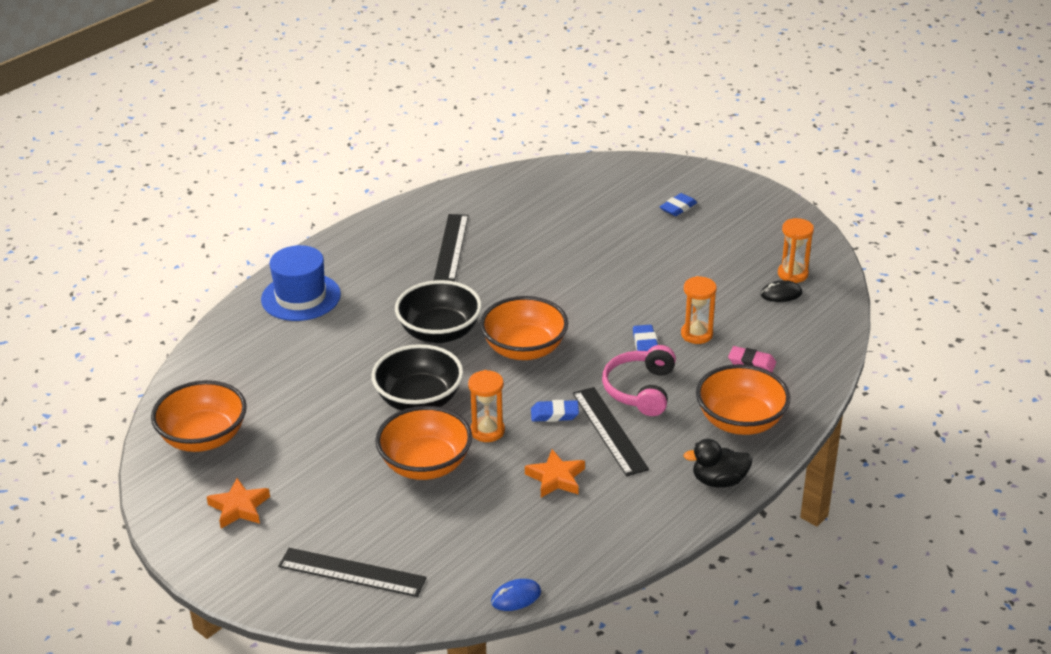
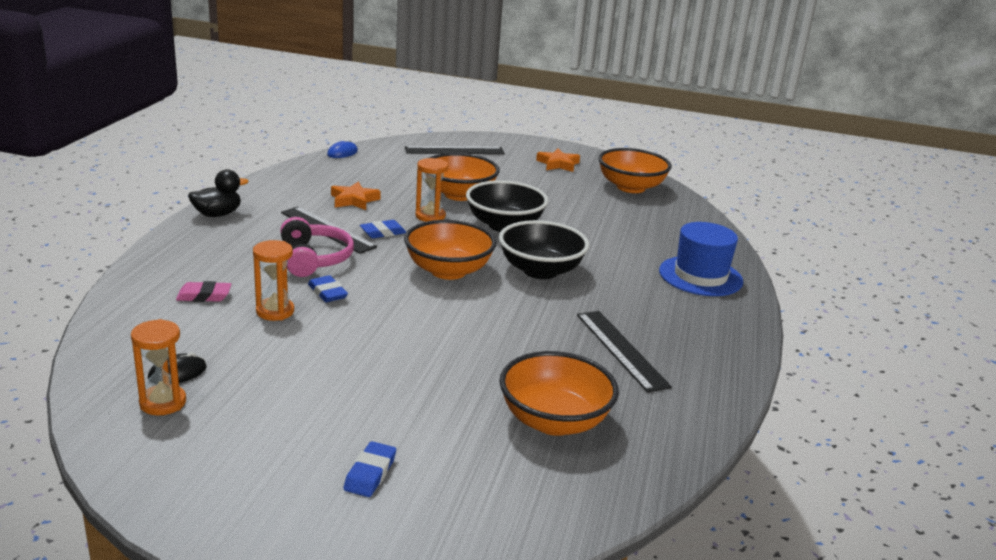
camera: 150 degrees right, 10 degrees down
orange bowl [696,364,791,435] -> orange bowl moved to [499,351,619,436]

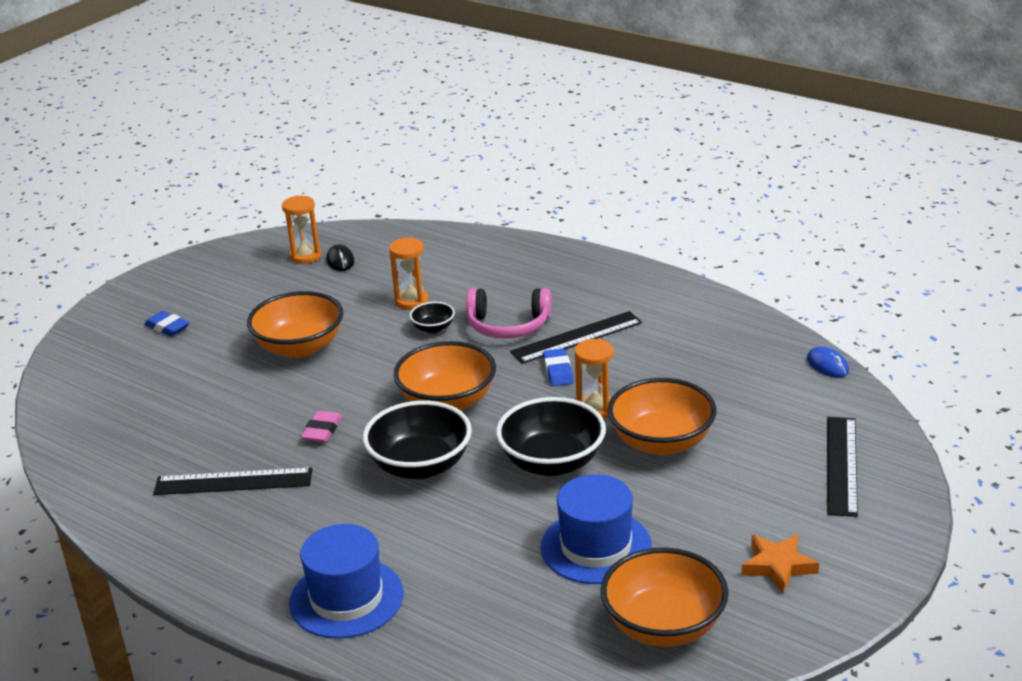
camera: 115 degrees right, 5 degrees up
pink eraser [176,281,231,302] -> pink eraser moved to [301,411,342,443]
black duck [188,169,249,217] -> none
blue eraser [308,275,348,302] -> black bowl [410,302,455,333]
orange star [331,182,381,210] -> none
orange bowl [499,351,619,436] -> orange bowl moved to [247,291,343,358]
none -> blue hat [541,474,652,584]

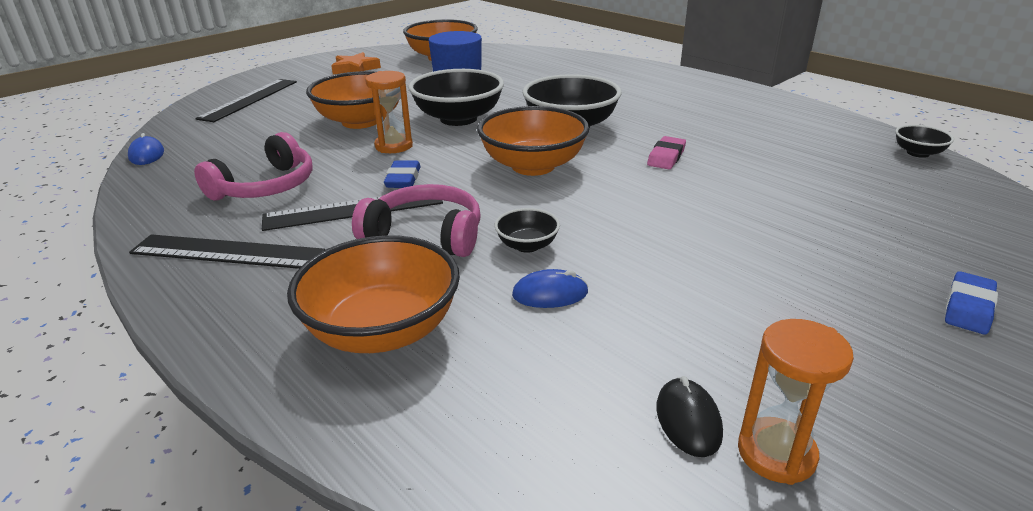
camera: 170 degrees left, 0 degrees up
blue eraser [144,311,189,336] -> blue eraser turned 75 degrees clockwise [945,271,998,335]
black ruler [153,468,312,495] -> black ruler moved to [129,234,325,269]
orange bowl [247,291,343,358] -> orange bowl moved to [287,235,460,353]
blue hat [289,524,404,639] -> none
orange hourglass [389,237,429,310] -> blue mouse [512,269,588,308]
none -> pink headphones [194,132,313,200]
none -> black bowl [895,125,954,158]

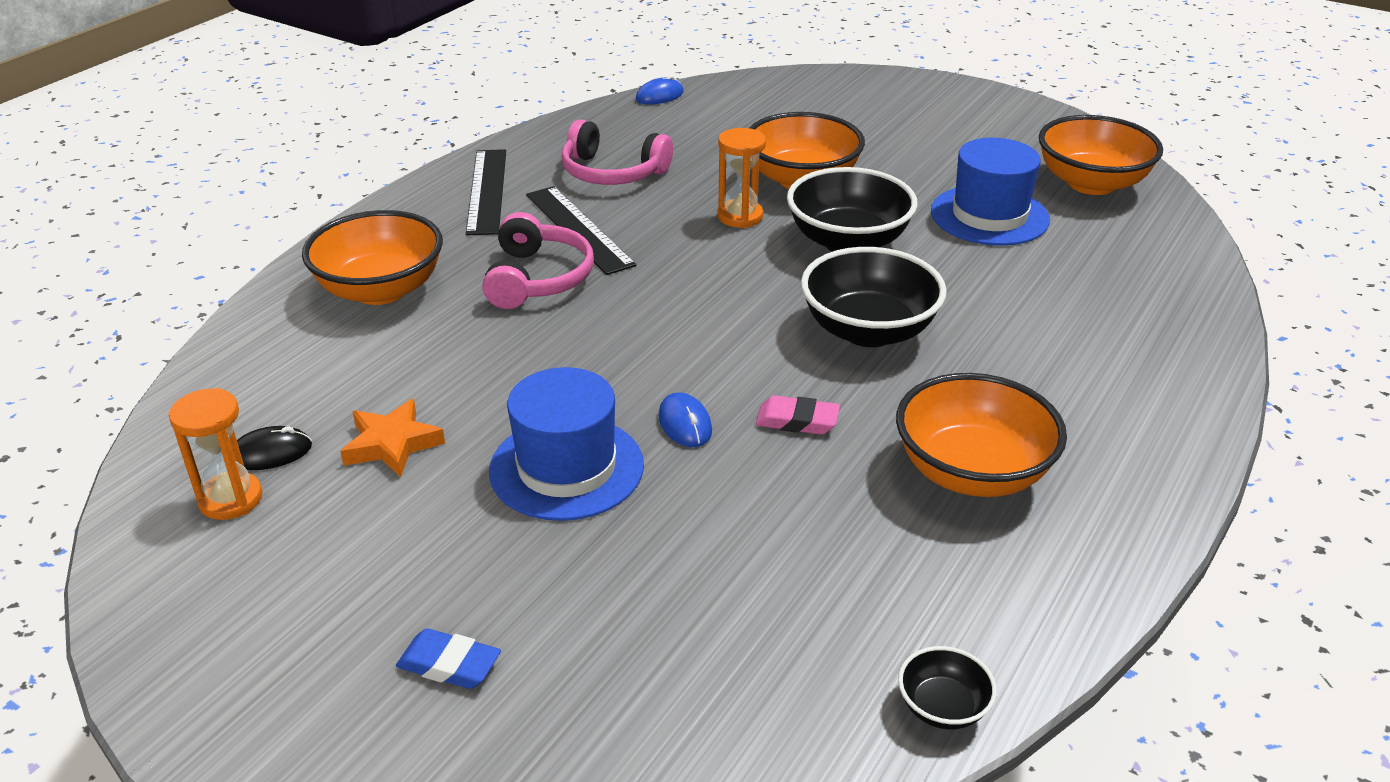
camera: 75 degrees right, 5 degrees up
black ruler [195,79,297,122] -> none
orange star [331,52,381,74] -> orange star moved to [340,399,445,477]
blue eraser [384,161,421,188] -> none
orange bowl [477,106,590,176] -> orange bowl moved to [896,373,1067,497]
black bowl [495,208,560,253] -> none
blue mouse [512,269,588,308] -> blue mouse moved to [658,392,712,447]
none -> blue hat [489,367,644,521]

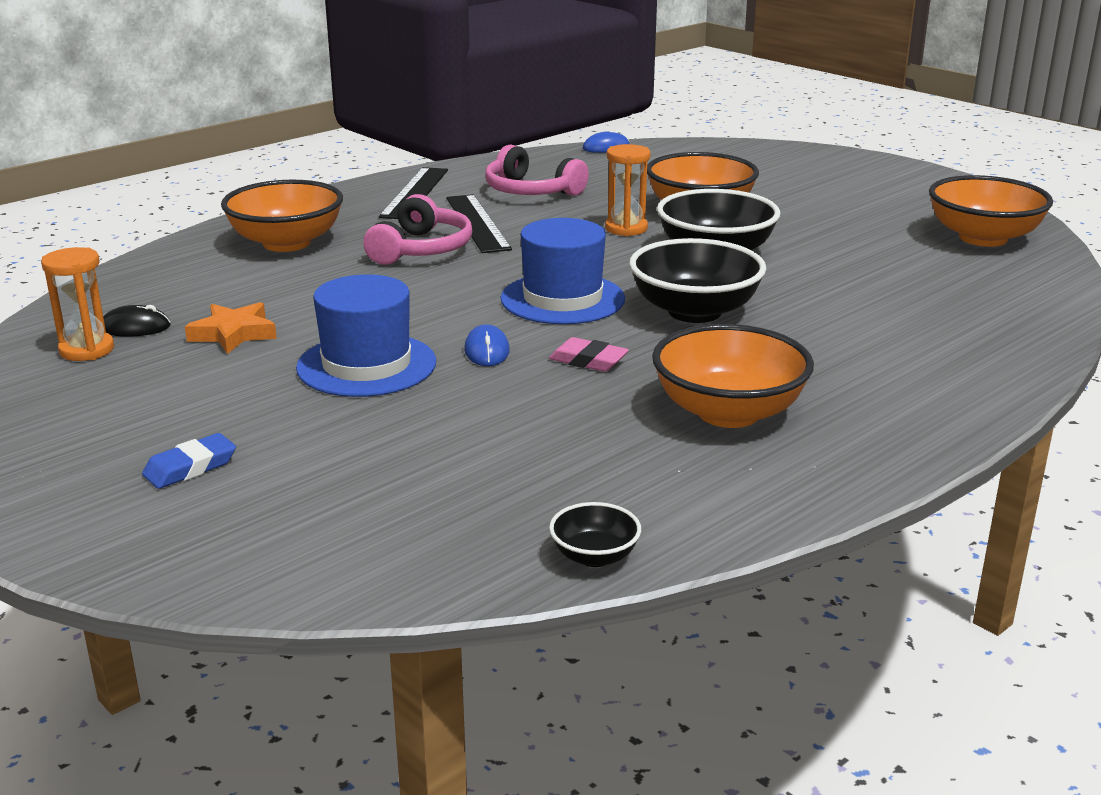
camera: 15 degrees right, 10 degrees down
blue eraser [396,628,501,689] -> blue eraser turned 75 degrees counterclockwise [142,433,236,489]
blue hat [931,138,1050,246] -> blue hat moved to [500,218,625,324]

